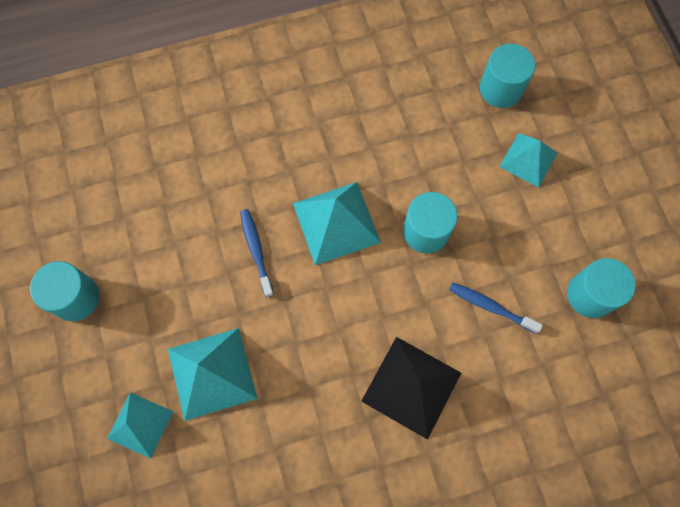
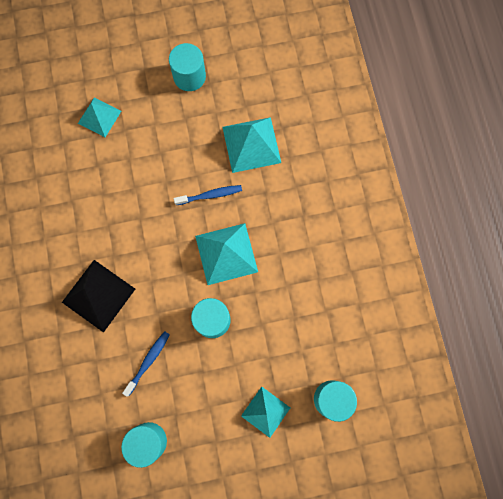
camera: 95 degrees right, 5 degrees up
turquoise pyramid [168,328,257,421] -> turquoise pyramid moved to [222,117,281,173]

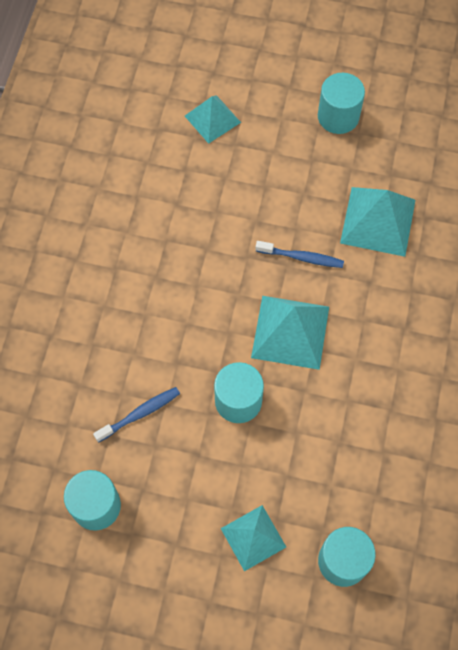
camera: 25 degrees right, 10 degrees down
black pyramid [62,260,135,333] -> none

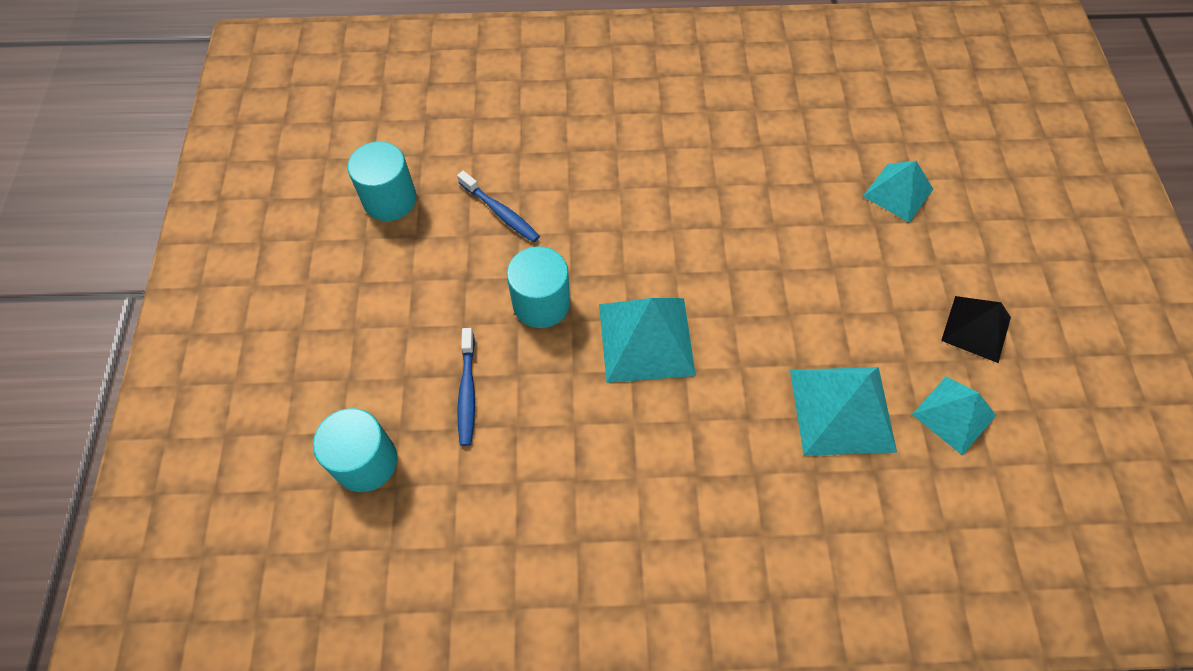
camera: 75 degrees right, 5 degrees down
turquoise pyramid [221,505,286,571] -> turquoise pyramid moved to [912,376,996,455]
blue toothbrush [255,241,344,268] -> blue toothbrush moved to [457,328,475,446]
turquoise cylinder [318,73,365,134] -> black pyramid [941,296,1011,363]

